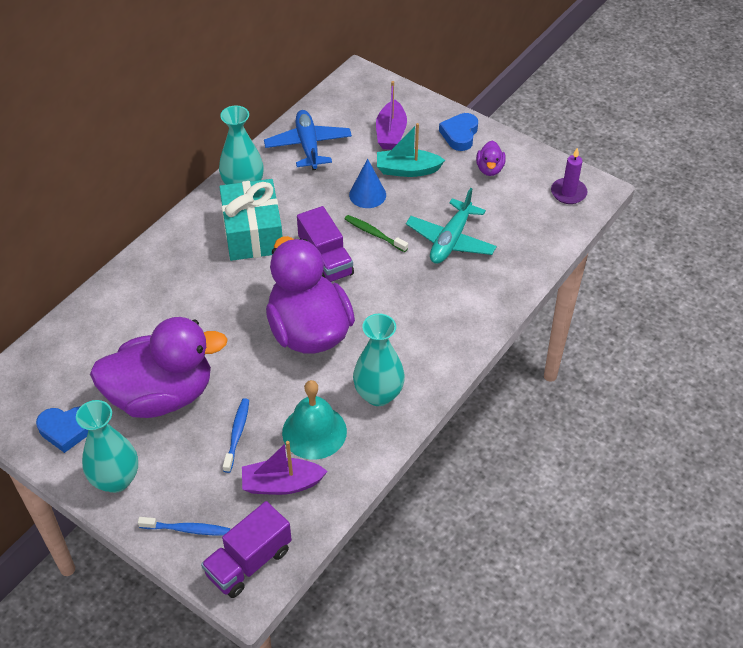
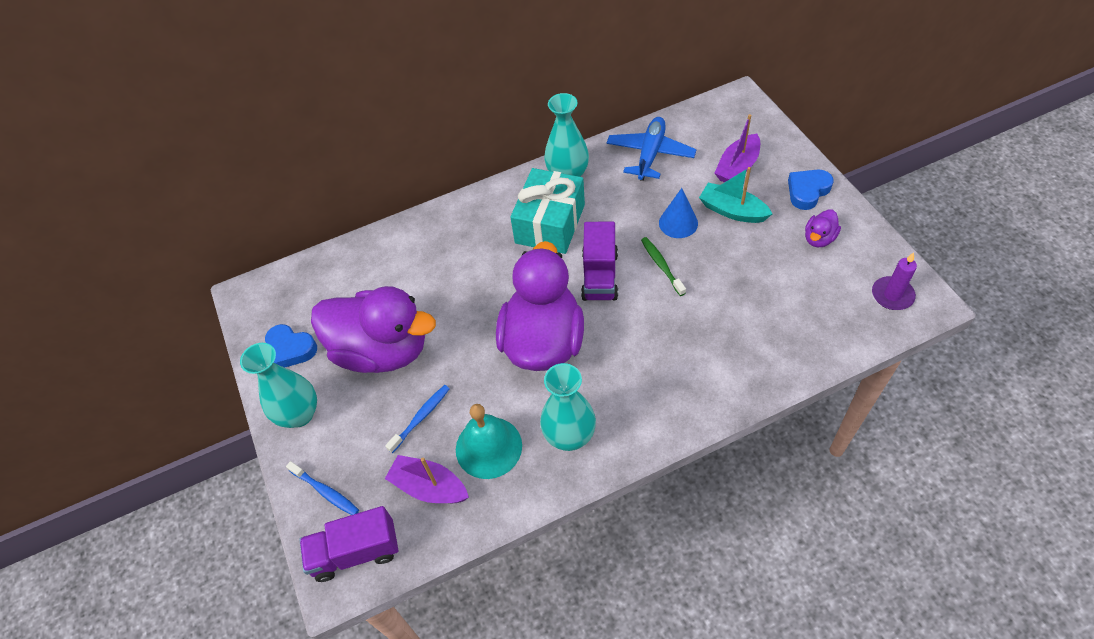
camera: 35 degrees right, 5 degrees up
turquoise plane [406,188,497,264] -> none

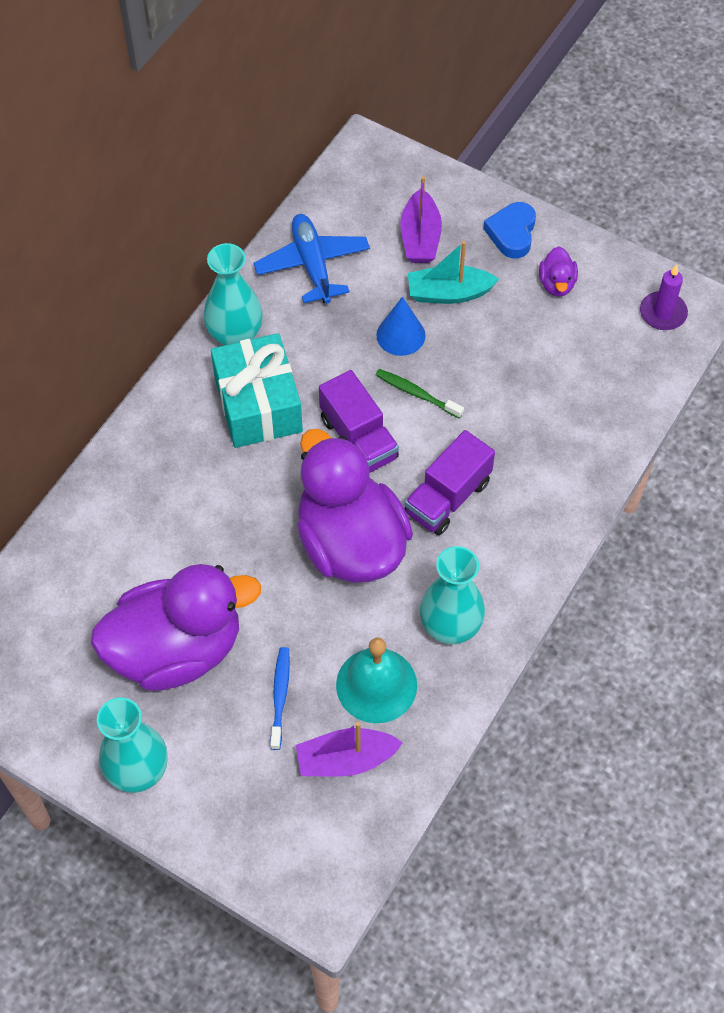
camera: 40 degrees left, 5 degrees up
blue heart [265,324,317,368] -> none
blue toothbrush [286,461,359,515] -> none
purple truck [299,506,398,582] -> purple truck moved to [405,430,495,535]

